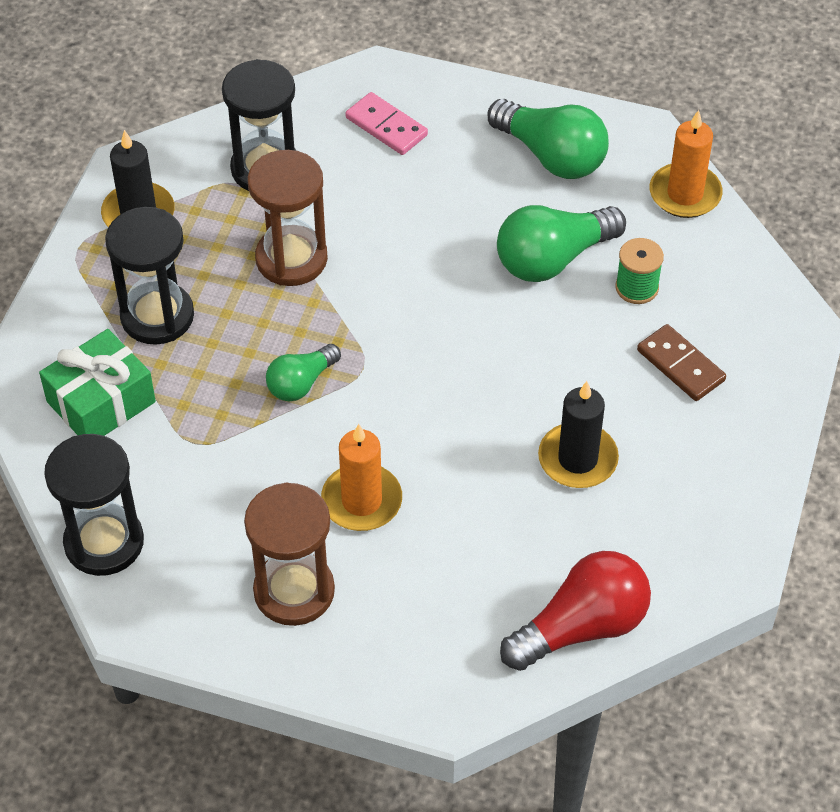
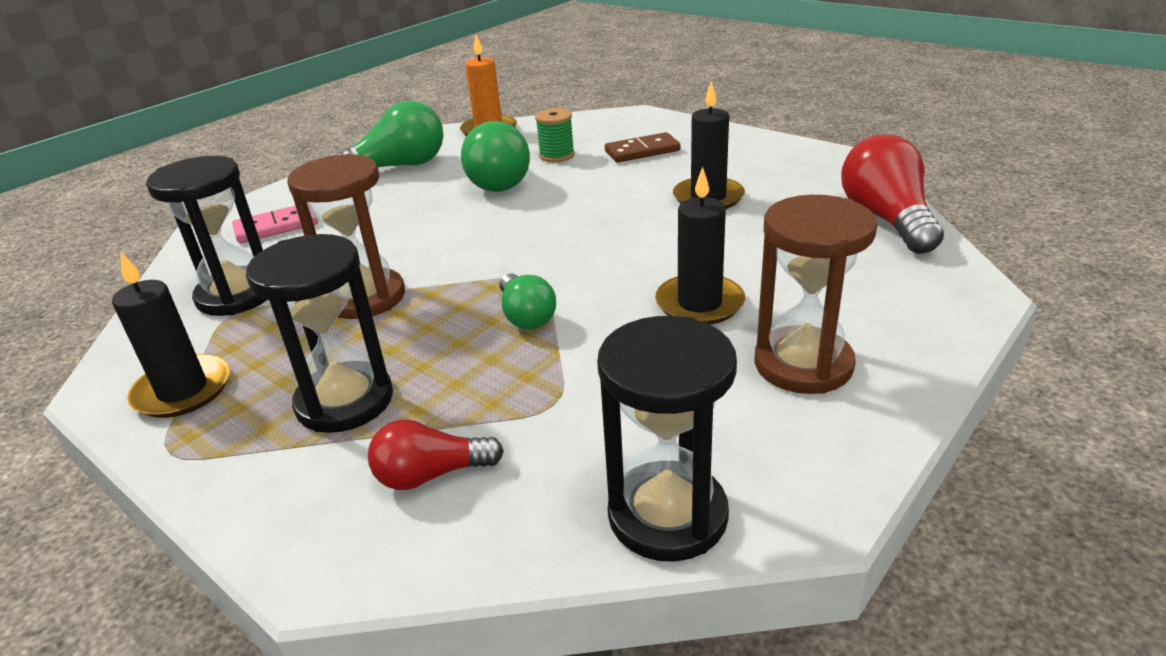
camera: 65 degrees left, 20 degrees down
green gift [39,329,156,436] -> red light bulb [368,419,504,490]
orange candle [321,424,402,531] -> black candle [655,167,745,325]

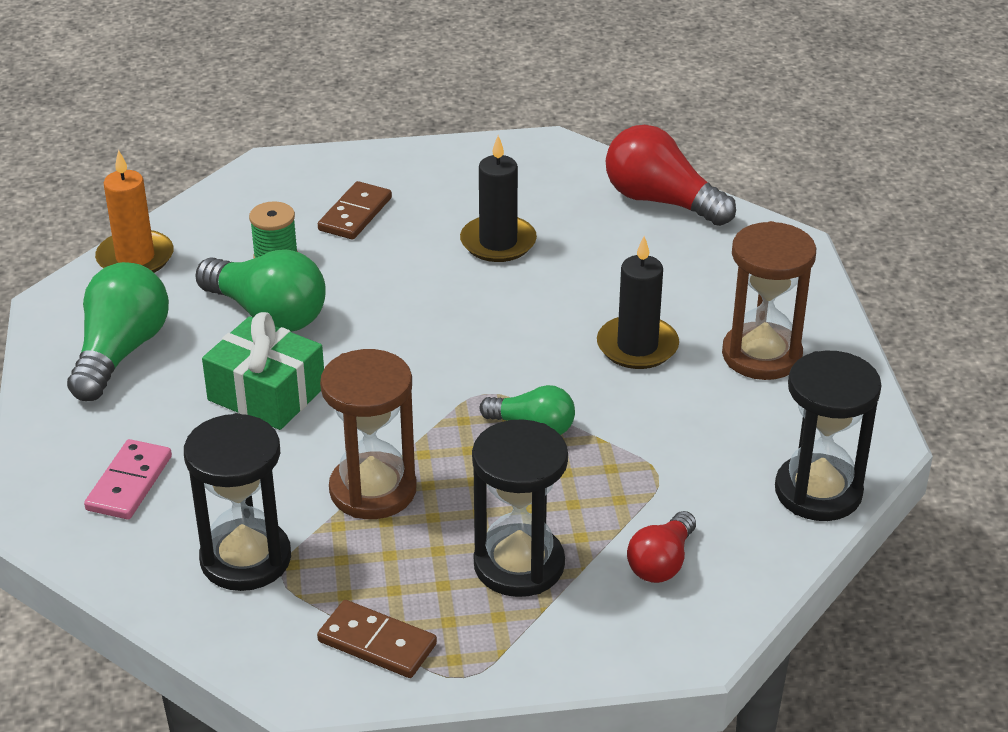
camera: 50 degrees left, 5 degrees up
black candle [112,251,230,418] -> brown domino [317,600,437,678]
none -> green gift [202,312,324,430]

